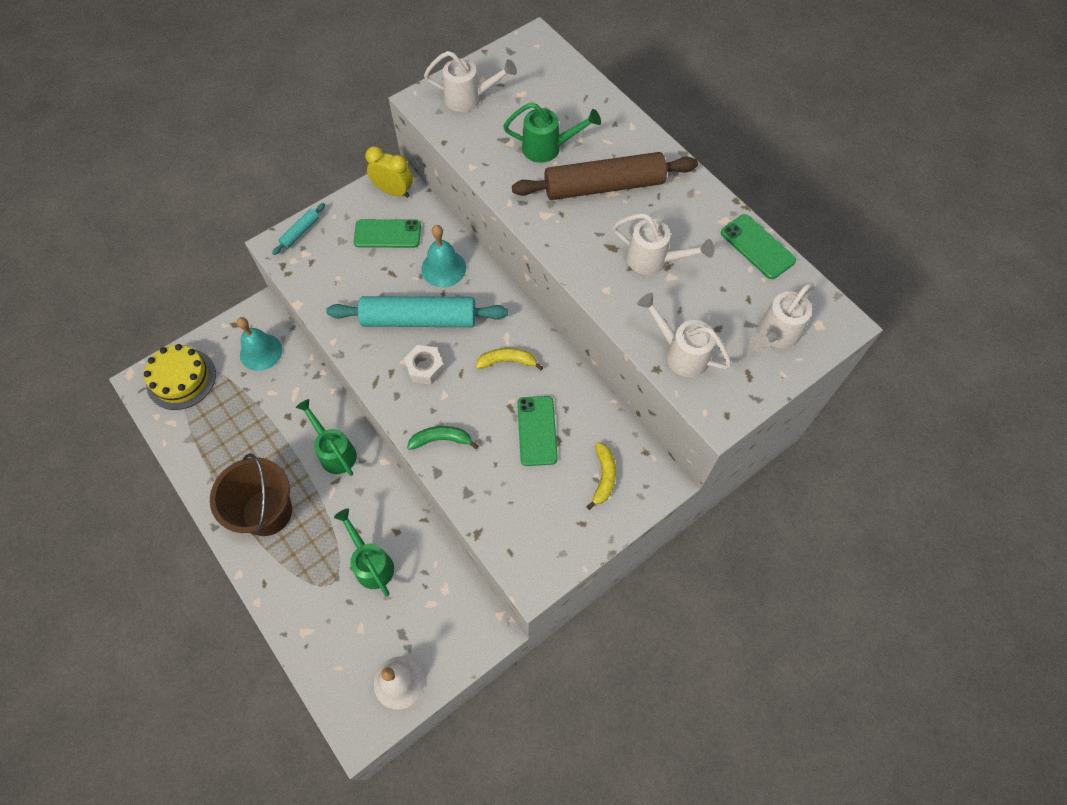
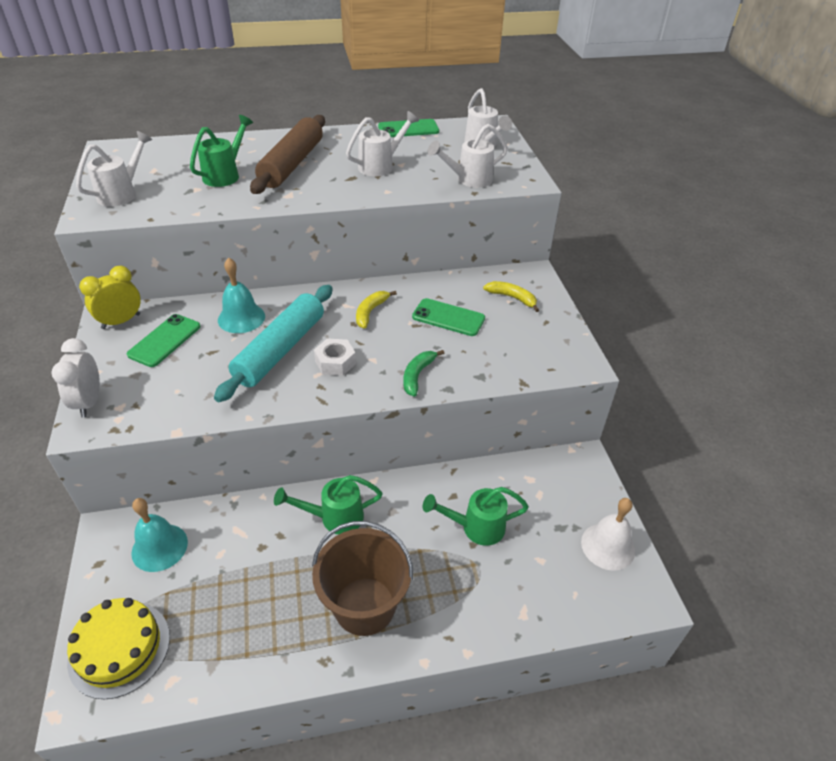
camera: 65 degrees left, 20 degrees down
turquoise rolling pin [272,203,325,255] -> white clock [51,338,100,417]

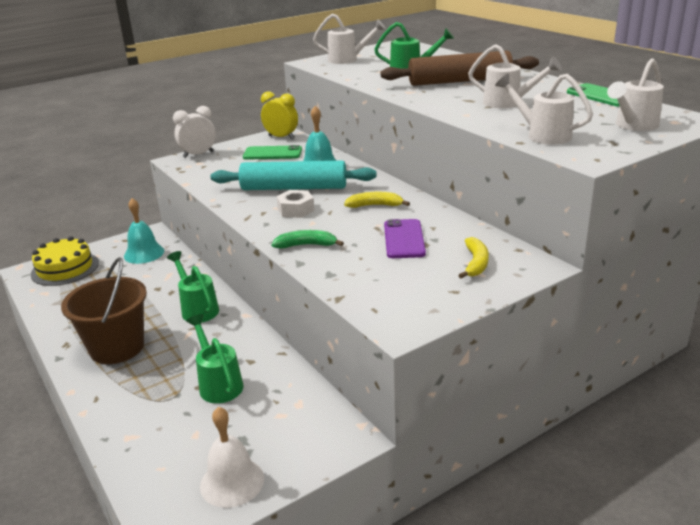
camera: 70 degrees right, 15 degrees down
green phone [412,298,485,336] -> purple phone [384,219,426,258]

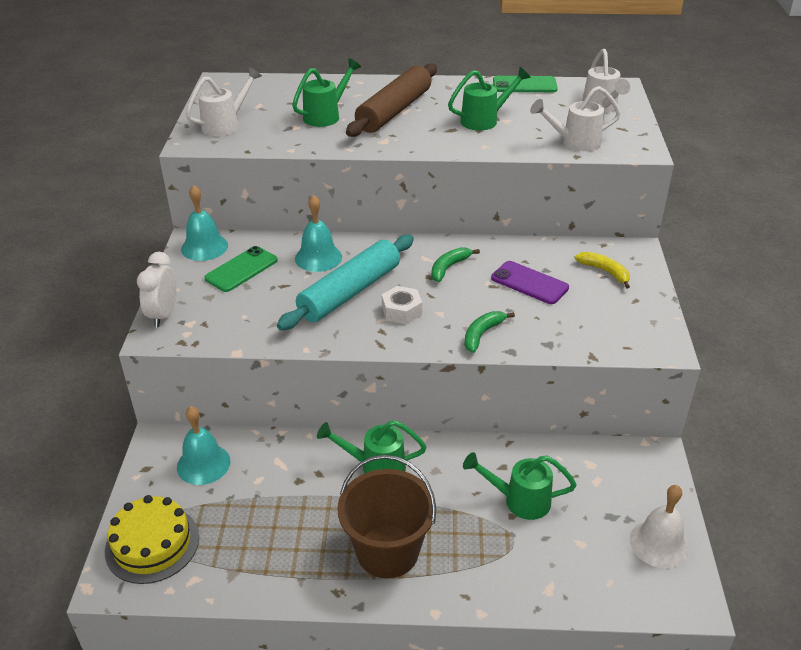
camera: 55 degrees left, 10 degrees up
yellow clock [261,91,298,139] -> turquoise bell [181,185,228,261]
yellow banana [344,192,410,208] -> green banana [431,247,480,282]
white watering can [468,44,562,108] -> green watering can [448,67,531,131]

